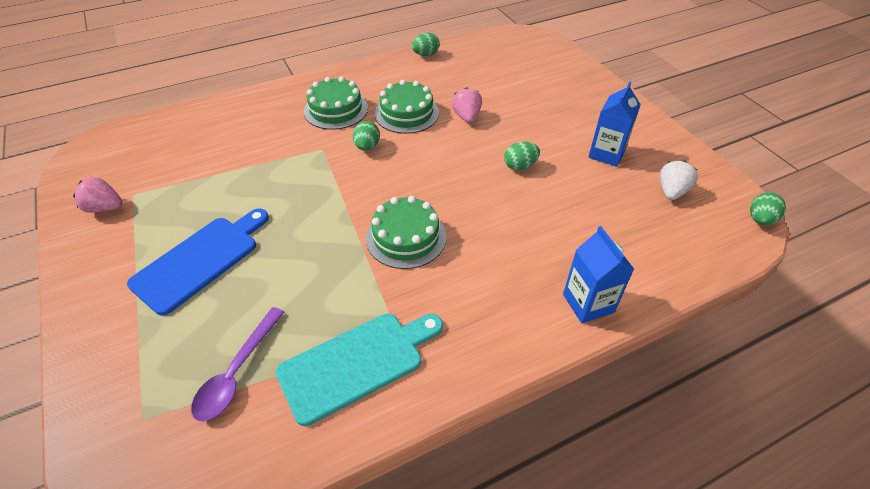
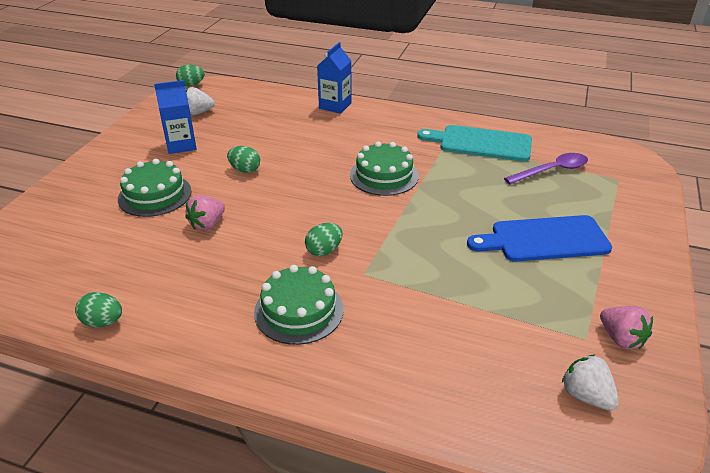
camera: 135 degrees left, 10 degrees down
green cake [375,80,439,134] -> green cake moved to [118,159,192,217]
none -> white strawberry [562,355,619,410]

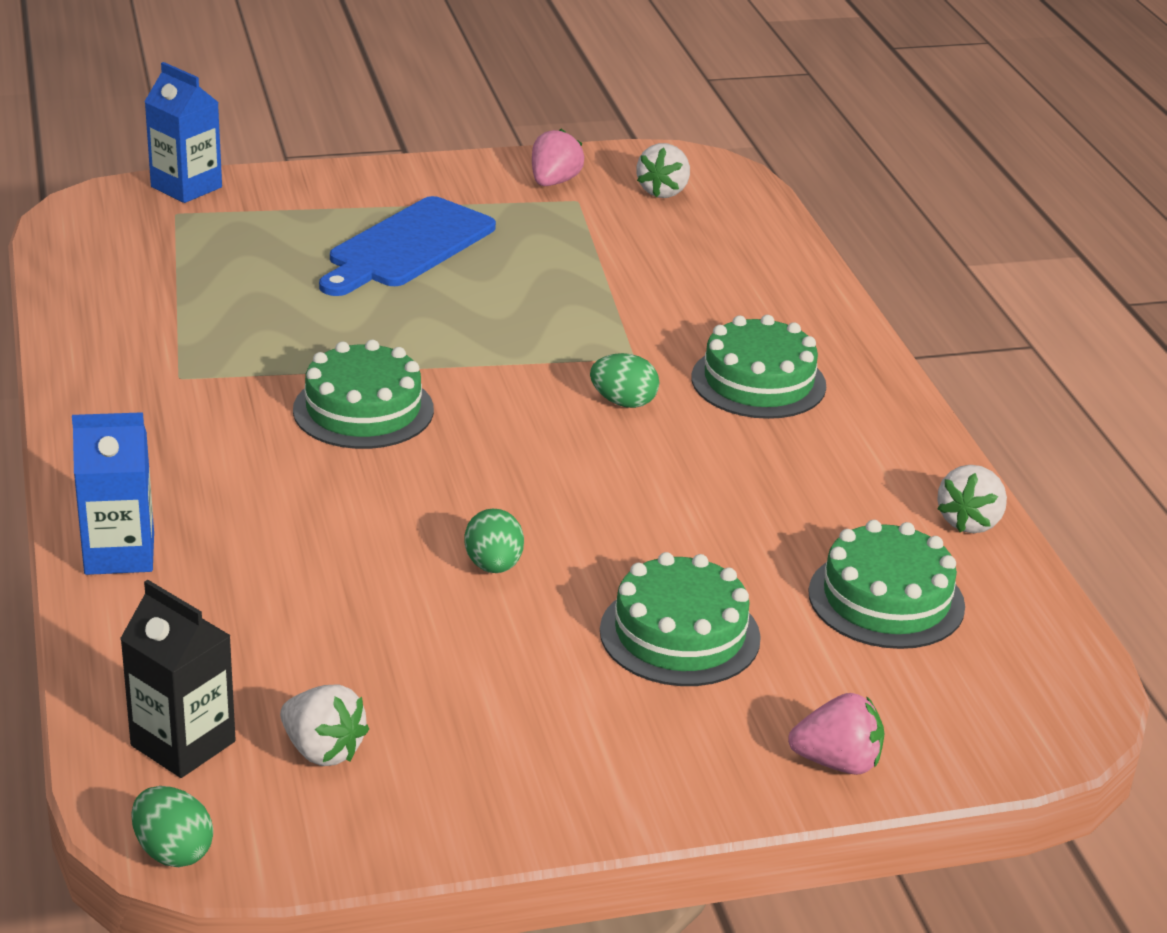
camera: 125 degrees left, 5 degrees down
green egg [75,292,122,328] -> white strawberry [937,465,1007,533]
blue carton [154,80,197,154] -> blue carton moved to [144,62,222,203]
pink strawberry [185,195,225,231] -> pink strawberry moved to [788,693,884,775]
turquoise cutting board [417,125,532,162] -> none
blue cutting board [467,215,612,262] -> blue cutting board turned 75 degrees clockwise [319,196,496,296]
purple spoon [504,153,588,184] -> none
none -> black carton [120,580,236,778]
none -> green cake [809,520,965,649]

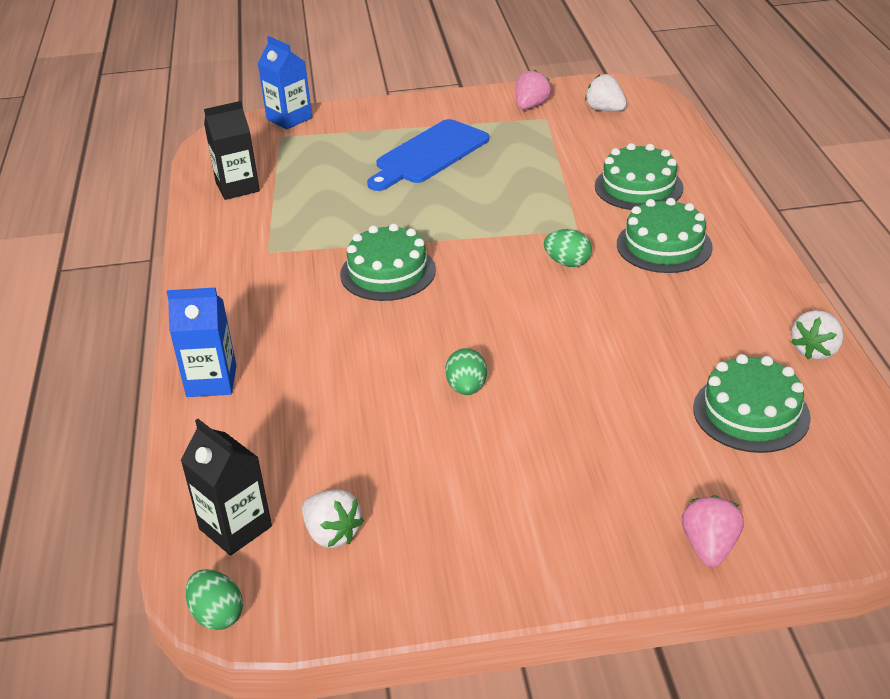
camera: 10 degrees right, 5 degrees up
green cake [600,552,761,686] -> green cake moved to [595,143,684,210]
white strawberry [637,143,690,198] -> white strawberry turned 105 degrees clockwise [585,74,627,111]
pink strawberry [788,693,884,775] -> pink strawberry turned 90 degrees counterclockwise [682,495,744,567]
none -> black carton [204,101,260,200]

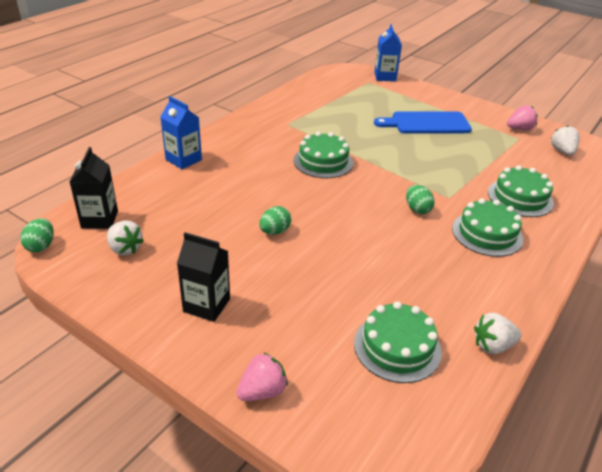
camera: 40 degrees right, 0 degrees up
black carton [204,101,260,200] -> black carton moved to [177,232,230,322]
white strawberry [302,489,364,548] -> white strawberry turned 45 degrees counterclockwise [107,221,144,255]

